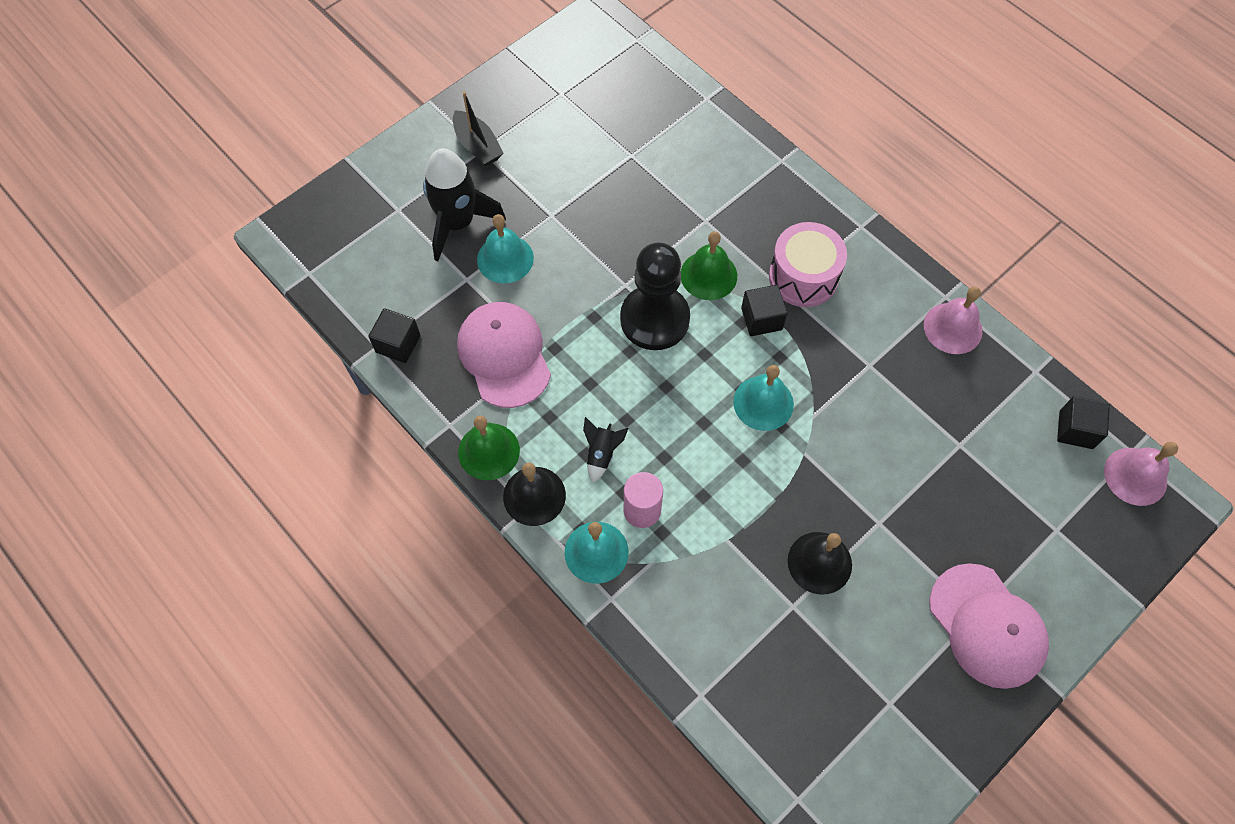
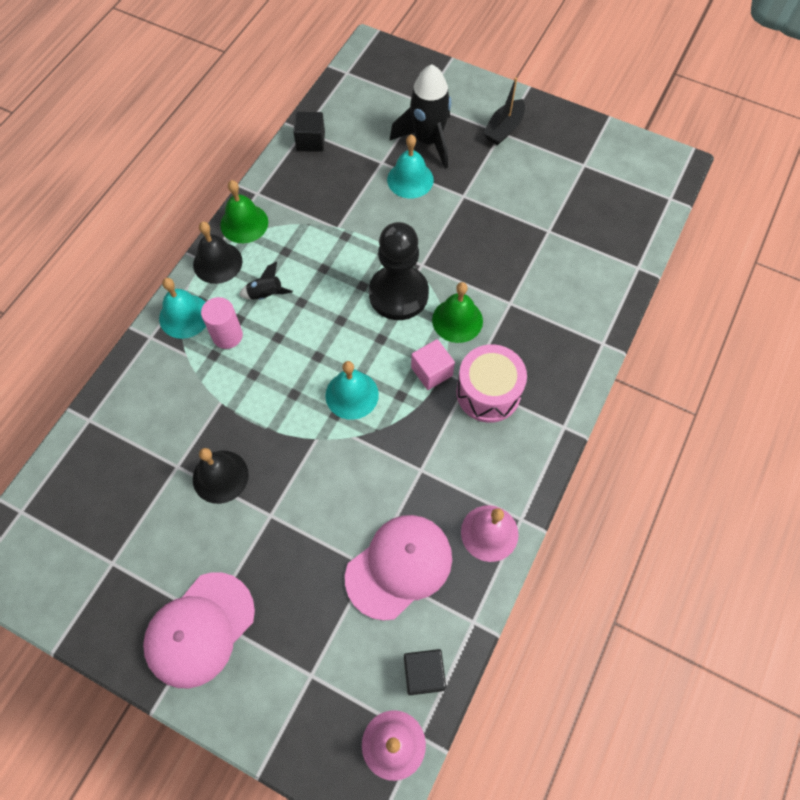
camera: 70 degrees right, 0 degrees up
pink cap [457,302,551,408] -> pink cap moved to [345,515,452,621]
black cube [741,285,787,336] -> pink cube [411,339,455,390]

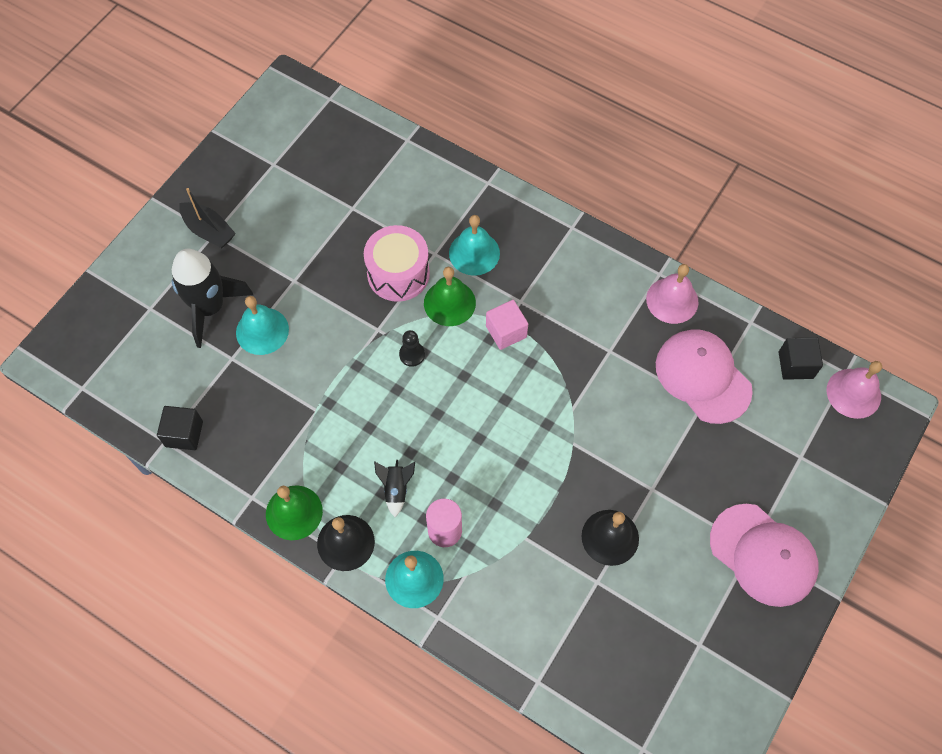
camera: 85 degrees left, 0 degrees up
turquoise bell [325,361,379,420] -> turquoise bell moved to [449,215,500,276]
black pawn [369,222,429,320] -> black pawn [399,330,425,367], size x0.41
pink drum [456,344,527,423] -> pink drum moved to [364,225,430,302]

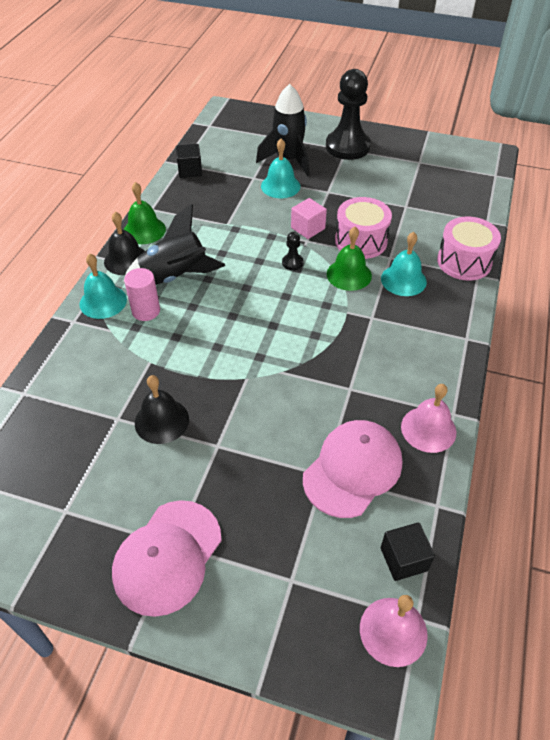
camera: 75 degrees right, 15 degrees down
black boat [179,188,236,248] -> black pawn [326,69,371,160]
black rocket [374,460,415,517] -> black rocket [123,204,225,285], size x2.12
pink cube [486,300,528,350] -> pink cube moved to [291,198,327,239]
none -> pink drum [437,216,501,281]

